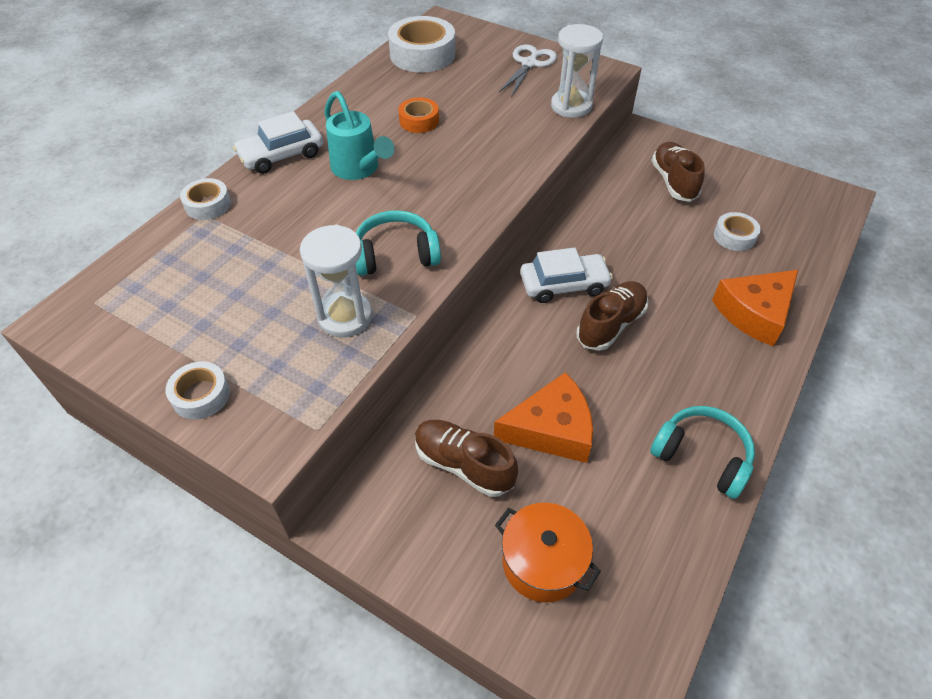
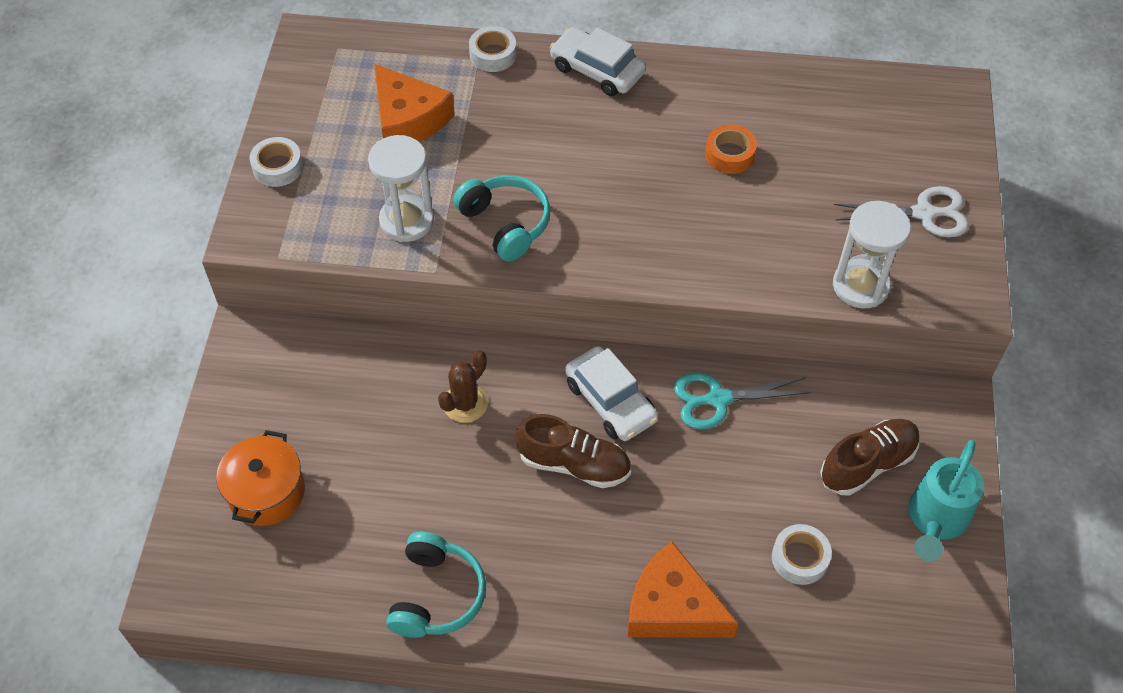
camera: 65 degrees right, 5 degrees up
turquoise watering can [325,91,394,180] -> turquoise watering can moved to [909,440,984,561]
white tape [388,16,455,73] -> none
brown shoe [415,420,518,497] -> none
orange cheese [494,372,593,463] -> orange cheese moved to [374,64,455,142]
none -> brown cactus [438,350,488,423]
none -> turquoise scissors [674,373,811,429]

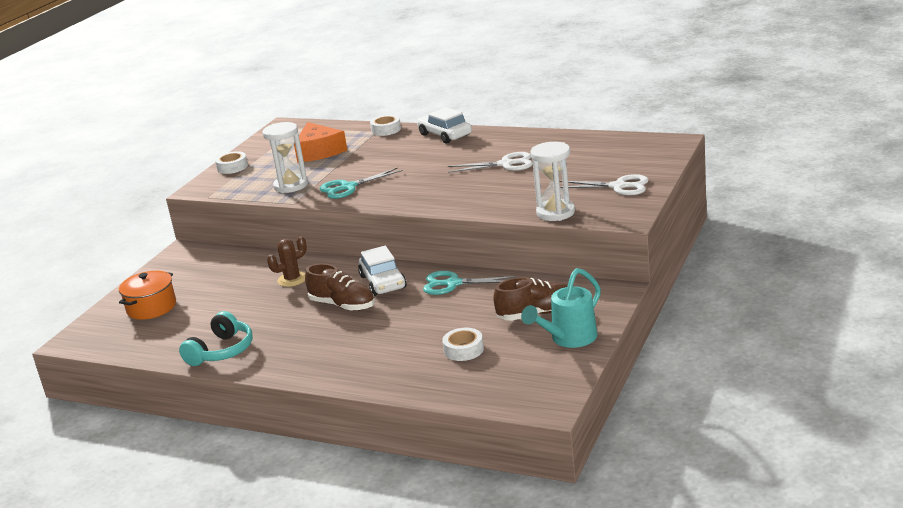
camera: 20 degrees right, 30 degrees down
turquoise headphones [453,175,550,262] -> turquoise scissors [320,168,403,199]
orange cheese [628,541,738,638] -> none
orange tape [705,124,757,174] -> white scissors [448,152,533,173]

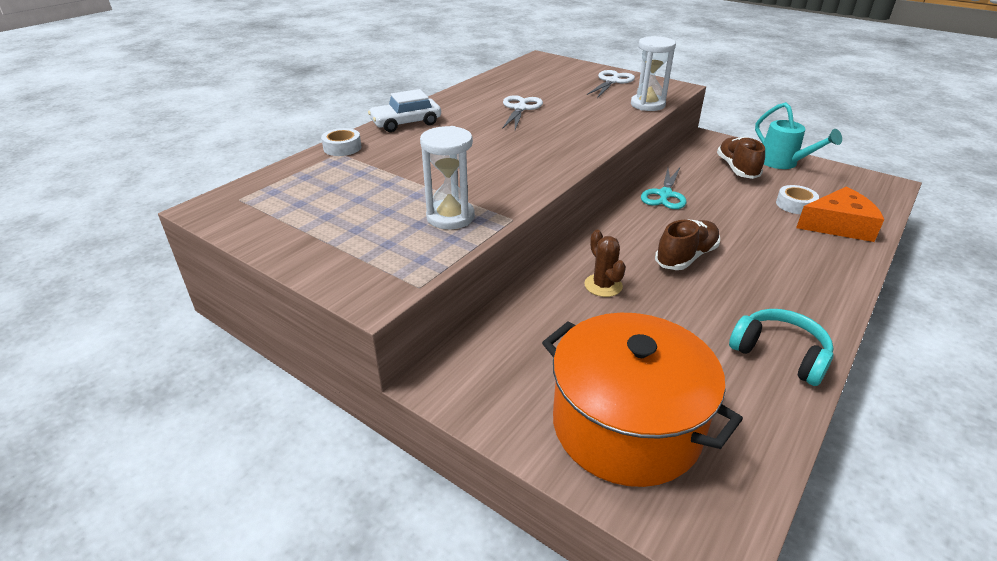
camera: 80 degrees left, 10 degrees up
orange pot [119,271,176,320] -> orange pot [542,313,743,487], size x1.82
white tape [215,151,248,174] -> none
orange cheese [294,122,347,163] -> orange cheese moved to [796,187,884,242]
turquoise scissors [320,168,403,199] -> none
white car [358,246,407,296] -> none

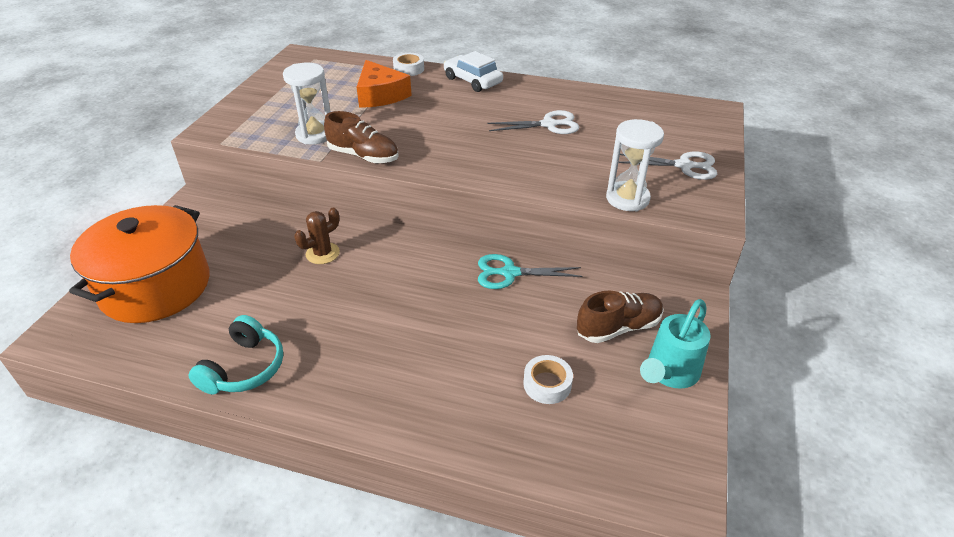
camera: 70 degrees right, 5 degrees up
brown shoe [655,219,720,270] -> brown shoe moved to [324,111,399,163]
orange cheese [796,187,884,242] -> orange cheese moved to [357,60,412,108]

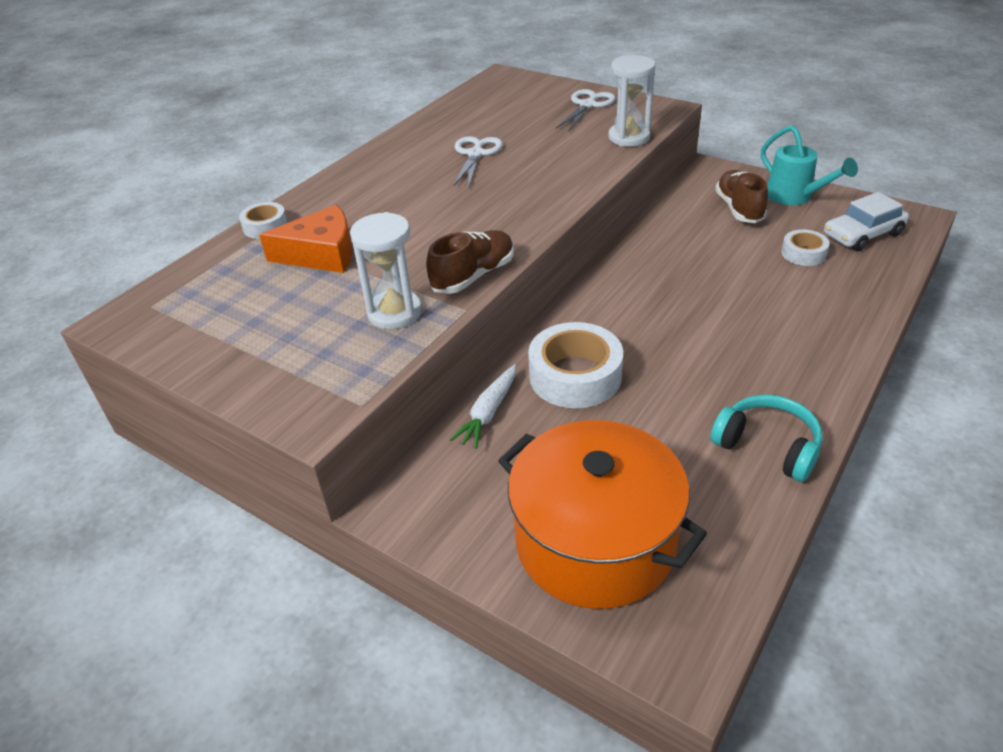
camera: 70 degrees left, 0 degrees up
brown cactus [294,208,340,264] -> white tape [528,322,623,408]
white car [444,51,503,92] -> white car moved to [824,192,909,251]
turquoise scissors [478,254,583,289] -> none
none -> white carrot [450,364,516,449]

